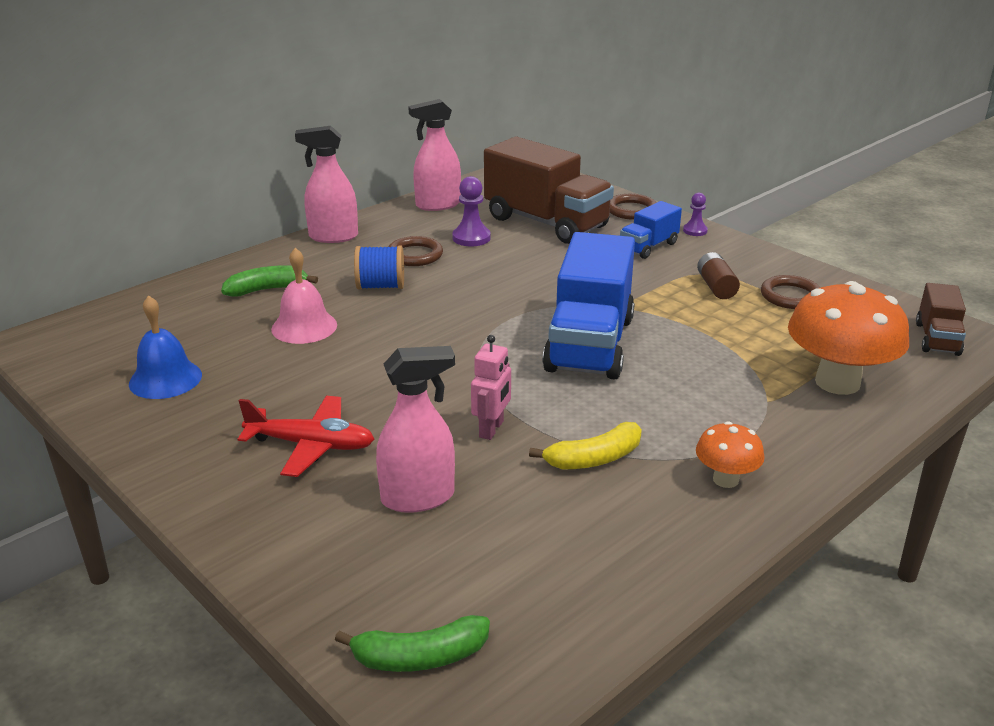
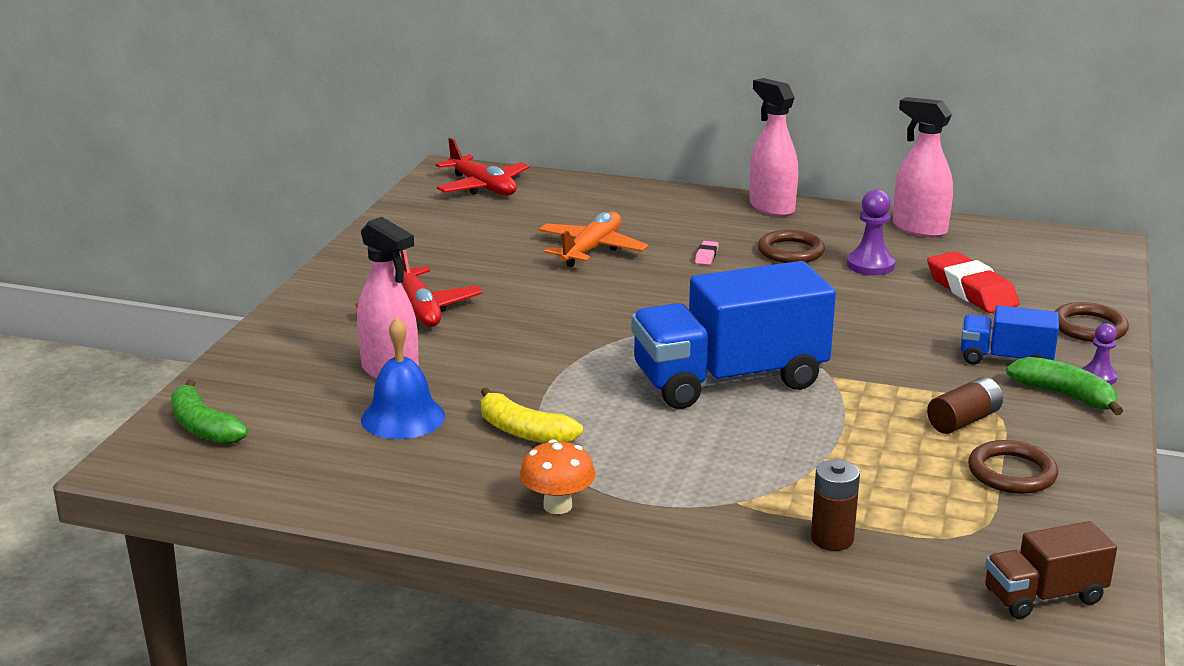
camera: 60 degrees right, 5 degrees down
blue bell [129,295,202,399] -> blue bell moved to [361,317,445,439]
green banana [221,265,318,297] -> green banana moved to [1006,357,1123,415]
pink bell [271,248,337,344] -> orange plane [539,212,648,267]
blue spool [354,245,404,289] -> pink eraser [695,241,719,265]
pink robot [471,335,511,440] -> none
brown truck [484,137,614,244] -> red eraser [927,251,1019,313]
orange mushroom [788,281,909,395] -> brown battery [811,460,860,551]
none -> red plane [436,138,530,195]

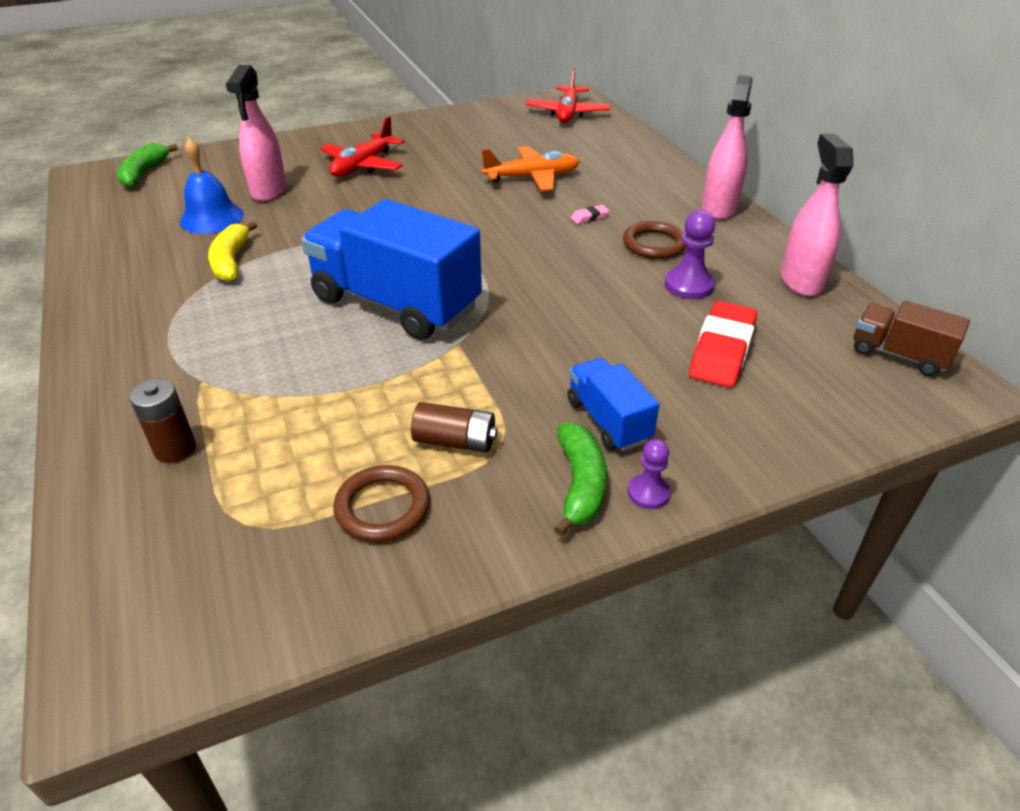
camera: 50 degrees right, 15 degrees up
orange mushroom [520,439,595,514] -> none
brown truck [985,521,1117,619] -> brown truck moved to [854,300,970,376]
brown ring [1055,302,1129,342] -> none

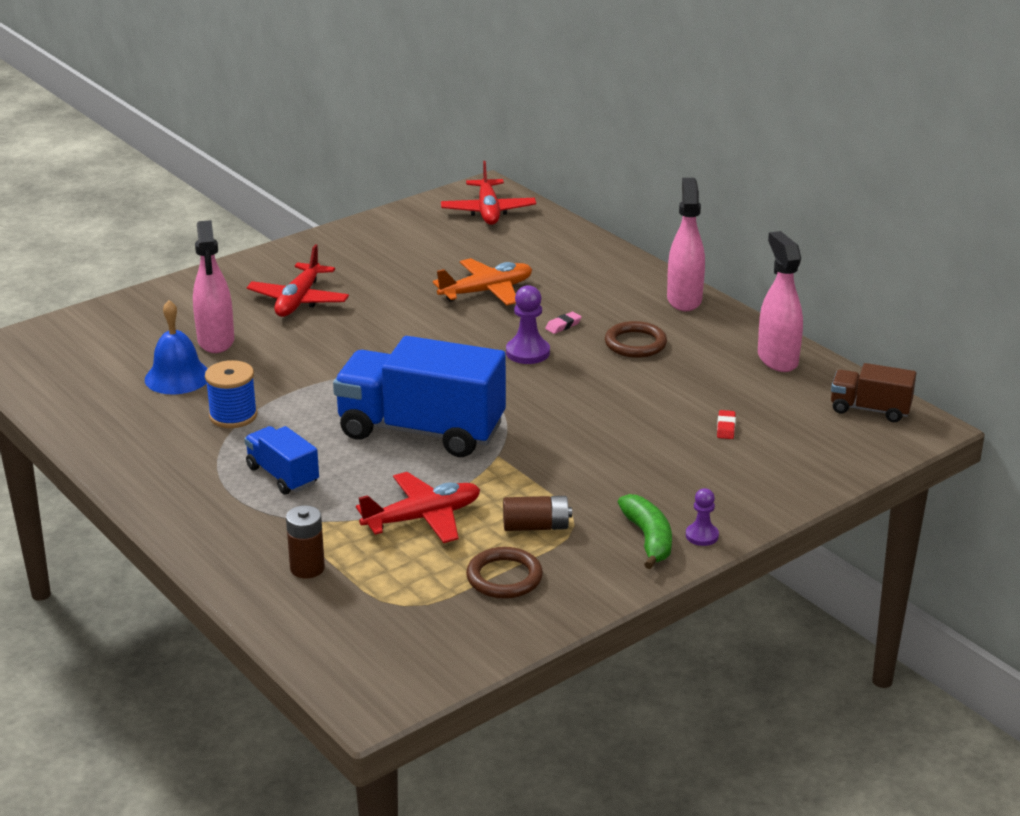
camera: 15 degrees left, 10 degrees down
green banana [117,143,178,188] -> none
yellow banana [208,221,258,282] -> blue spool [205,360,257,428]
blue truck [568,358,659,451] -> blue truck moved to [244,426,319,495]
purple pawn [665,210,716,299] -> purple pawn moved to [506,285,550,364]
red eraser [689,301,757,388] -> red eraser [717,410,736,439], size x0.42
none -> red plane [356,472,480,543]

